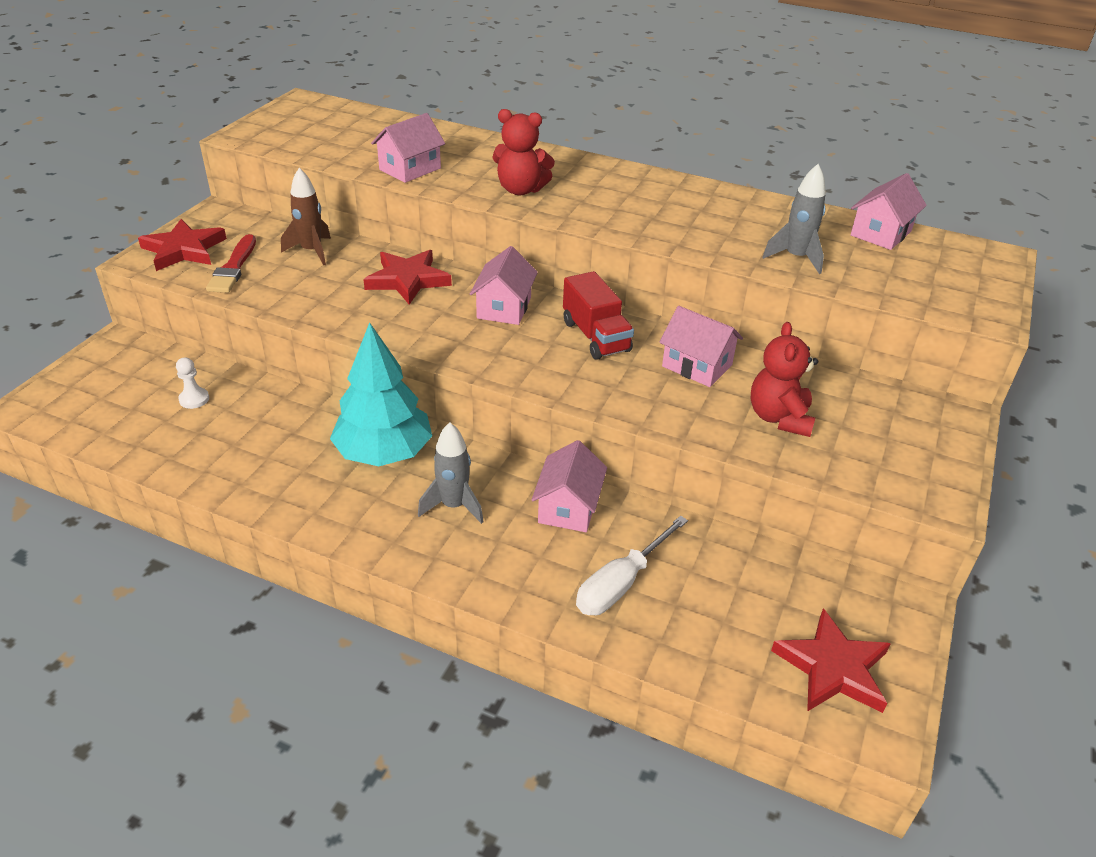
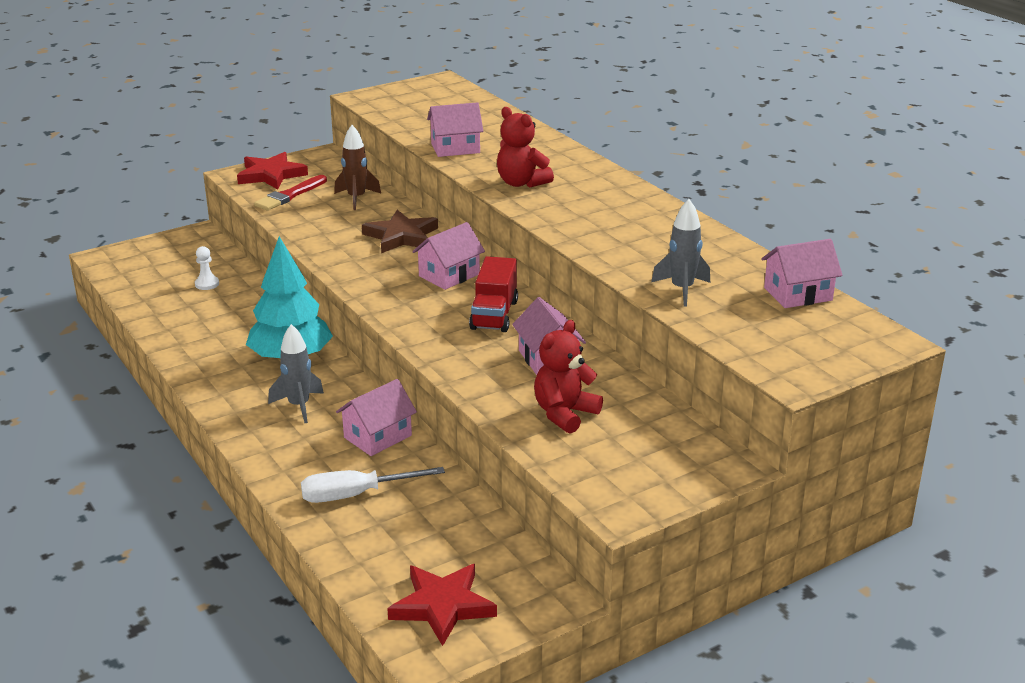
camera: 35 degrees right, 10 degrees down
red star [363,250,452,305] -> brown star [362,210,438,253]

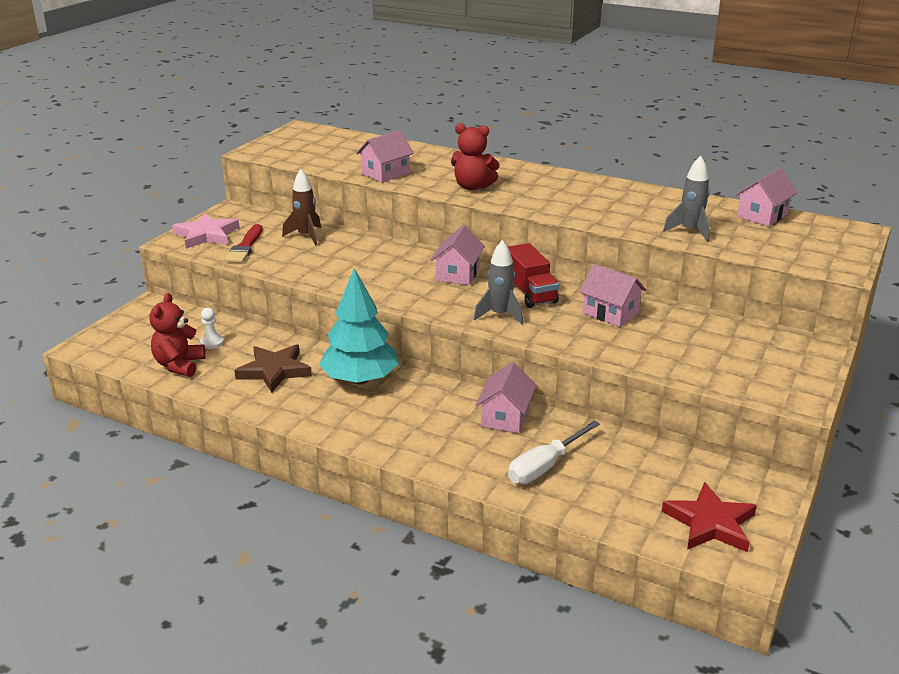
camera: 30 degrees left, 0 degrees up
red star [237,152,308,190] -> pink star [172,213,239,249]
grey rocket [268,324,324,423] -> grey rocket moved to [474,240,523,324]
brown star [362,210,438,253] -> brown star moved to [234,344,312,393]
red teddy bear [534,320,603,434] -> red teddy bear moved to [149,293,206,377]

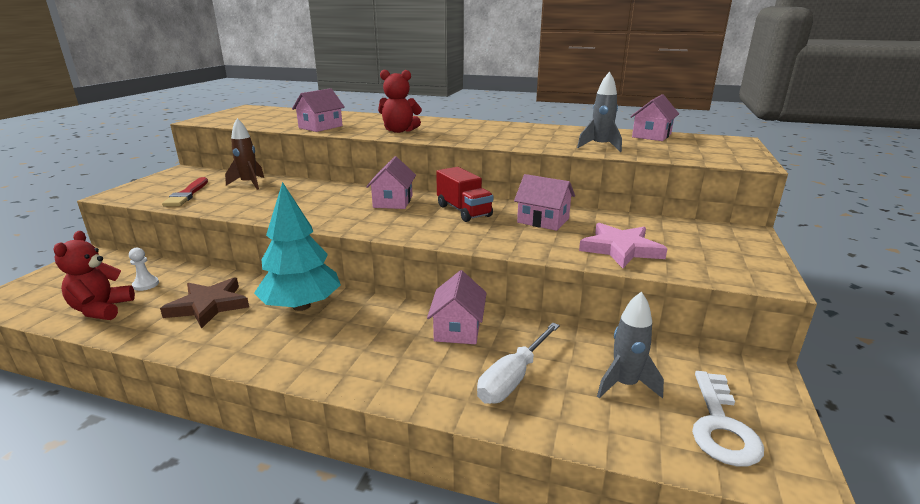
camera: 10 degrees left, 5 degrees down
pink star [172,213,239,249] -> pink star moved to [579,223,668,268]
grey rocket [474,240,523,324] -> grey rocket moved to [597,291,664,399]
red star [662,482,757,552] -> white key [692,371,764,467]

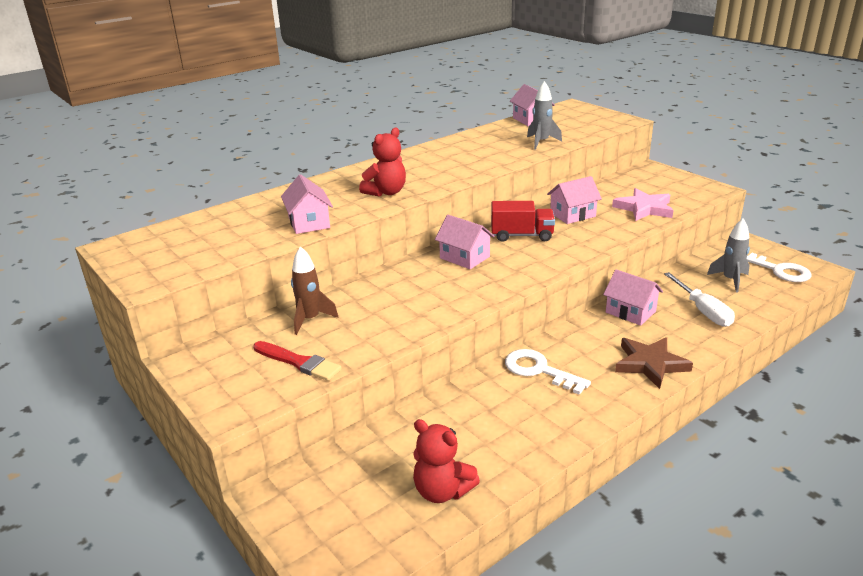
camera: 55 degrees left, 5 degrees up
white pawn [129,248,159,291] -> none
brown star [160,278,249,329] -> brown star moved to [615,337,693,389]
turquoise tree [254,182,341,311] -> white key [505,349,591,395]

